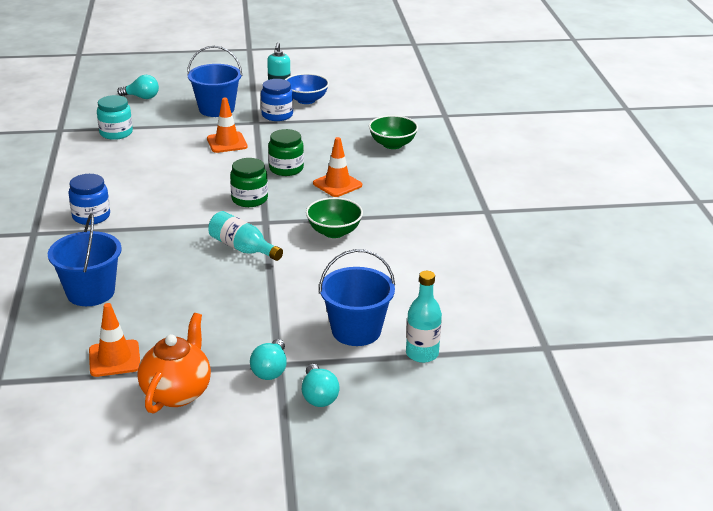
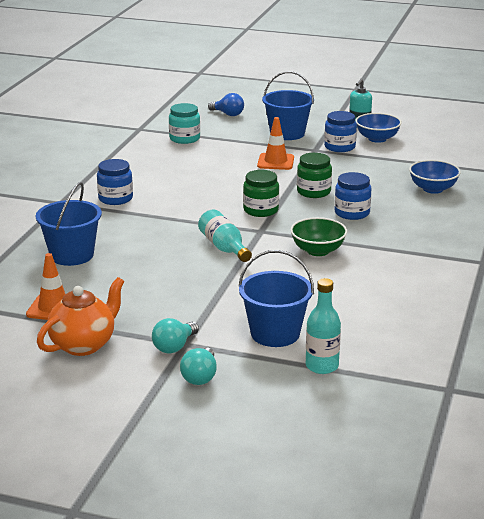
camera: 25 degrees right, 5 degrees down
turquoise light bulb [117,75,159,99] -> blue light bulb [208,93,244,116]
orange traffic cone [313,137,362,197] -> blue jar [334,172,371,220]
green bowl [369,115,418,149] -> blue bowl [409,160,461,194]

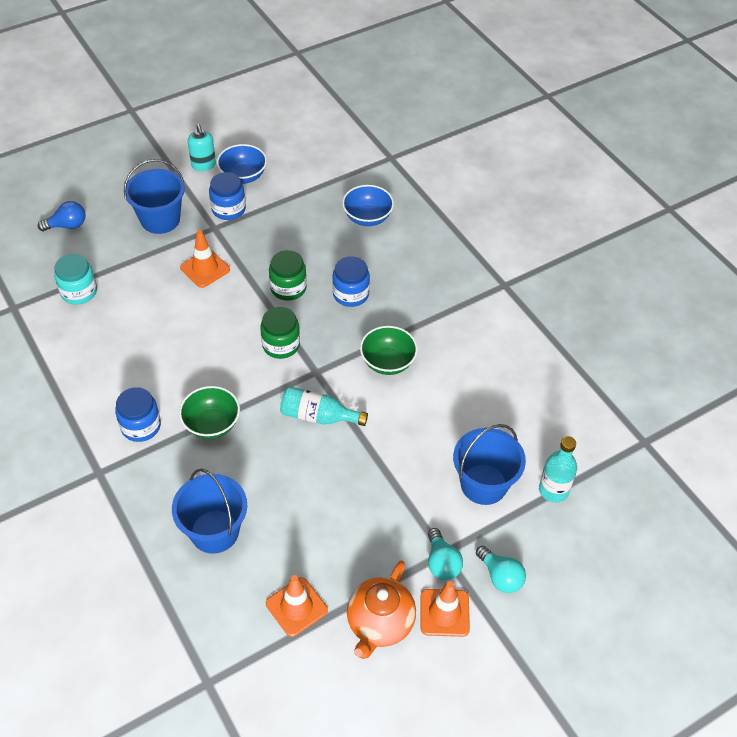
camera: 50 degrees left, 25 degrees up
orange teapot [37,277,124,356] -> orange teapot turned 150 degrees counterclockwise [347,560,416,659]
none -> green bowl [179,386,240,439]
none -> orange traffic cone [421,581,470,637]

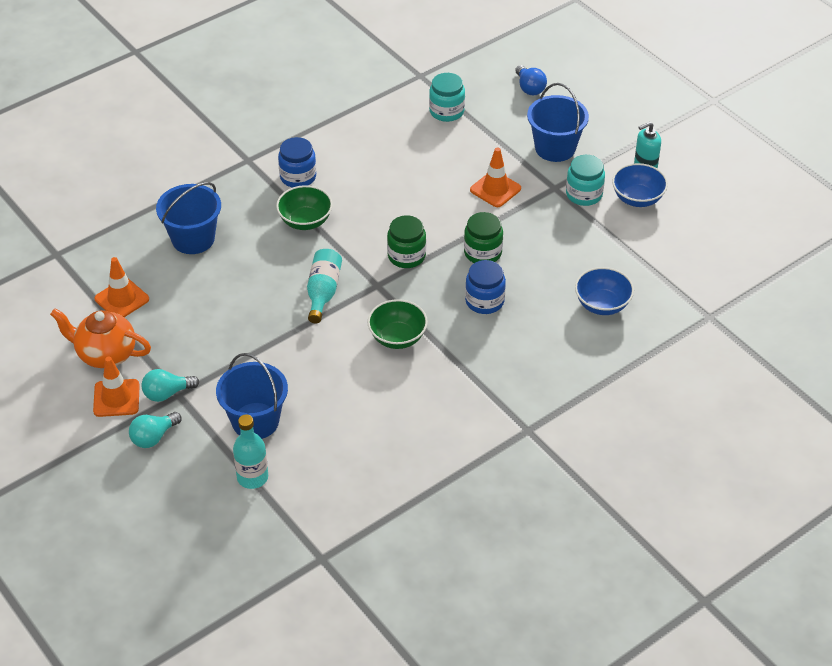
camera: 85 degrees right, 5 degrees down
blue jar [209,172,246,220] -> turquoise jar [566,155,605,206]

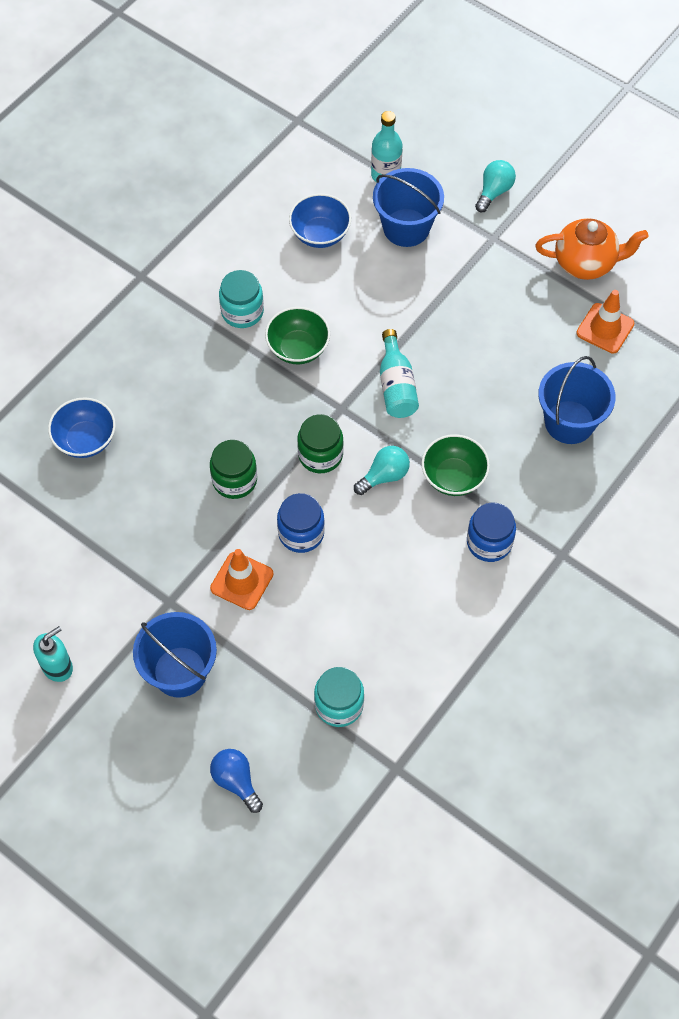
camera: 165 degrees right, 15 degrees up
orange traffic cone [93,357,140,417] -> none
turquoise light bulb [141,369,199,402] -> turquoise light bulb moved to [354,446,410,495]
blue jar [465,260,506,314] -> blue jar moved to [277,493,325,553]
turquoise jar [566,155,605,206] -> turquoise jar moved to [219,270,264,328]
blue bowl [612,163,668,207] -> blue bowl moved to [289,194,351,248]

